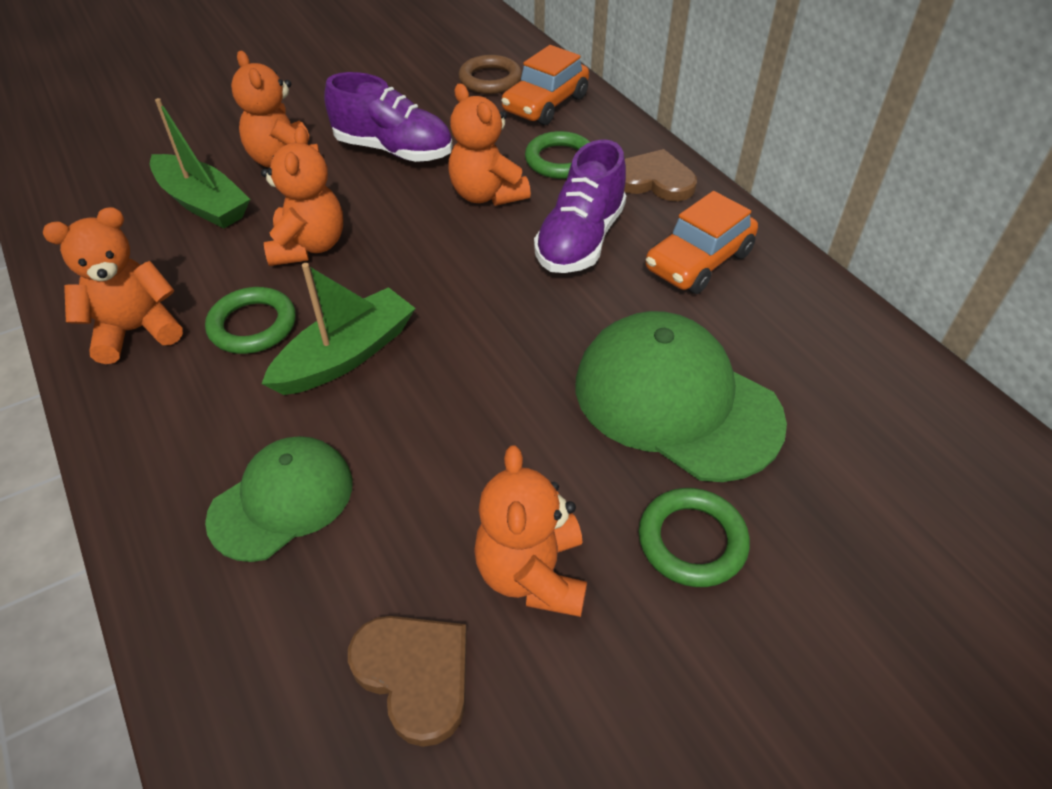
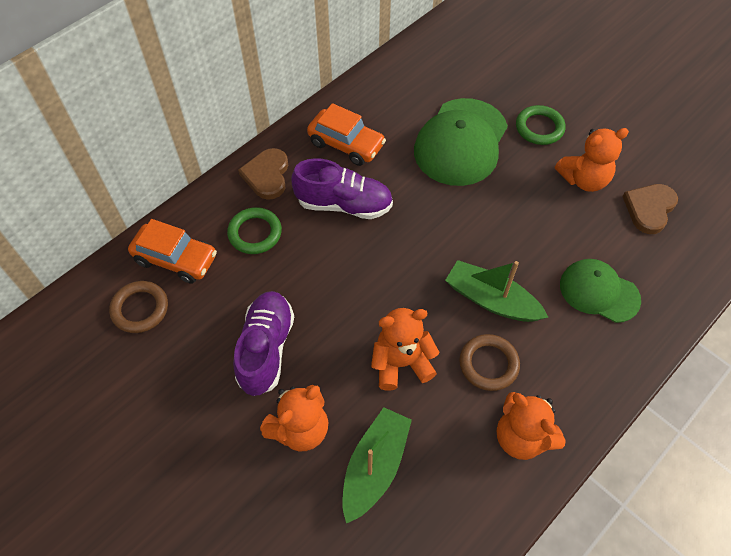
camera: 105 degrees left, 10 degrees up
green ring [205,287,296,354] -> brown ring [459,334,520,391]
orange teddy bear [448,83,531,206] -> none

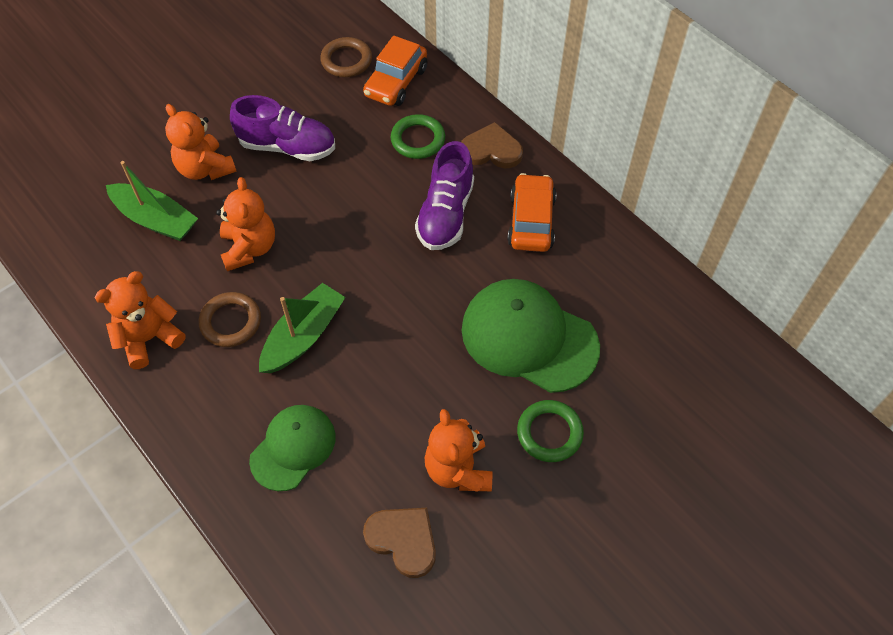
camera: 95 degrees right, 0 degrees up
orange car [307,103,386,166] -> orange car turned 150 degrees clockwise [507,173,557,252]

